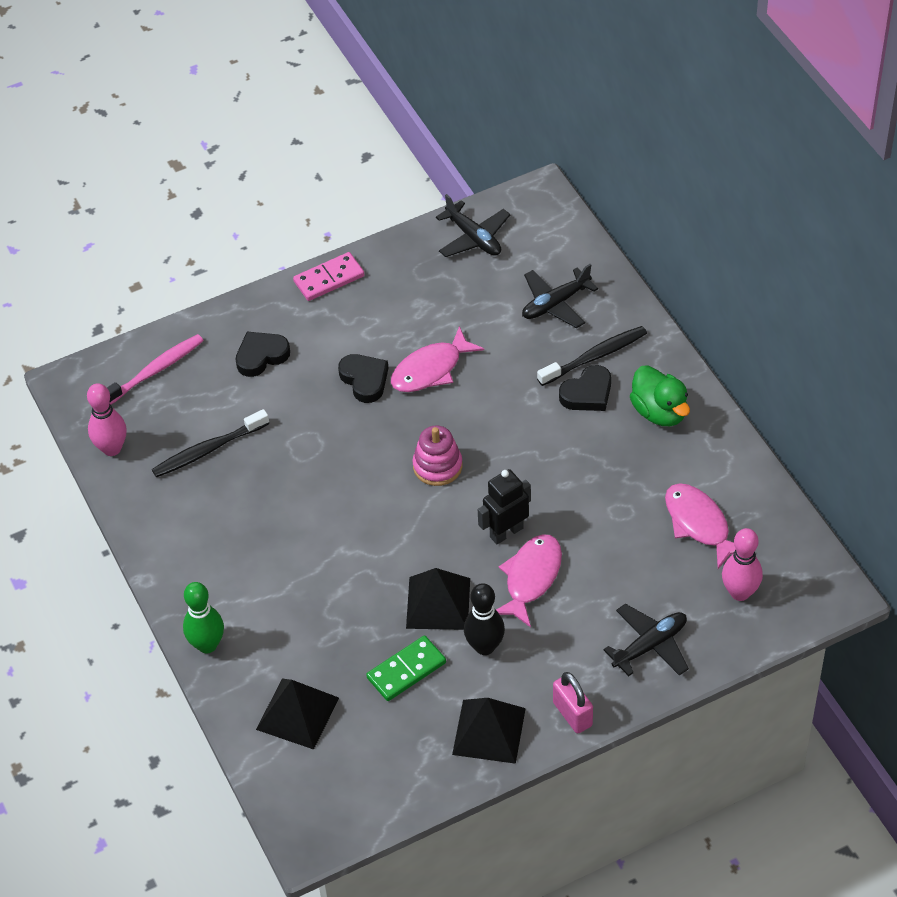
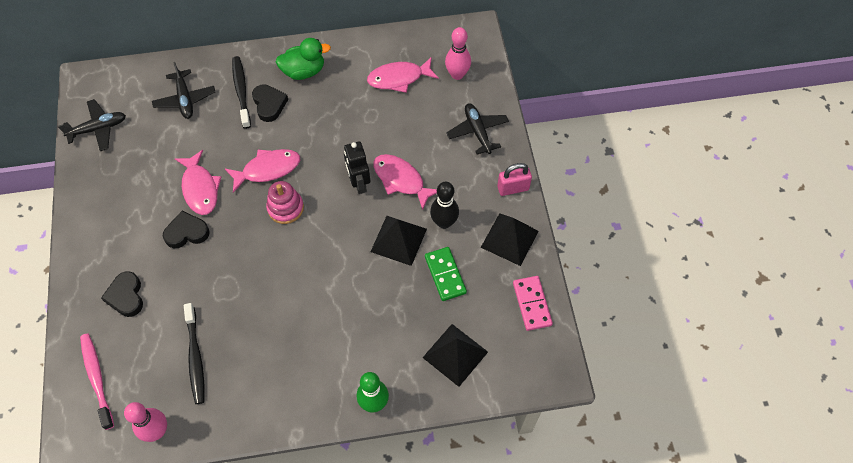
camera: 75 degrees left, 10 degrees up
pink domino [293,252,365,301] -> pink domino moved to [513,276,553,331]
none -> pink fish [225,149,300,193]

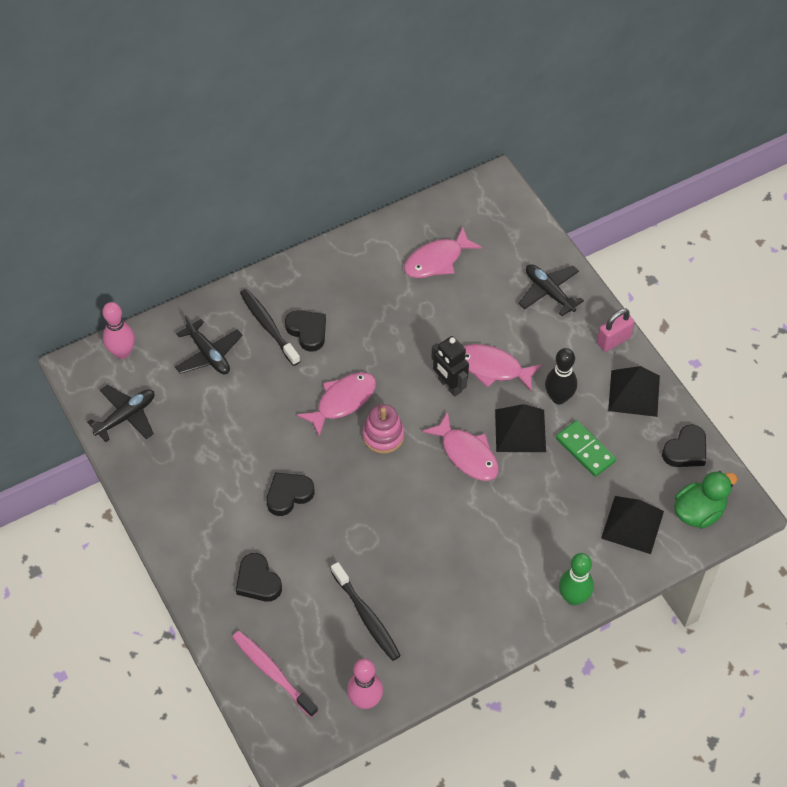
camera: 20 degrees left, 5 degrees down
pink fish [175,150,221,215] -> pink fish moved to [422,412,499,481]
green duck [276,38,331,80] -> green duck moved to [674,471,737,529]
pink bowling pin [445,27,471,80] -> pink bowling pin moved to [102,302,135,359]
pink domino [513,276,553,331] -> black heart [662,425,706,467]

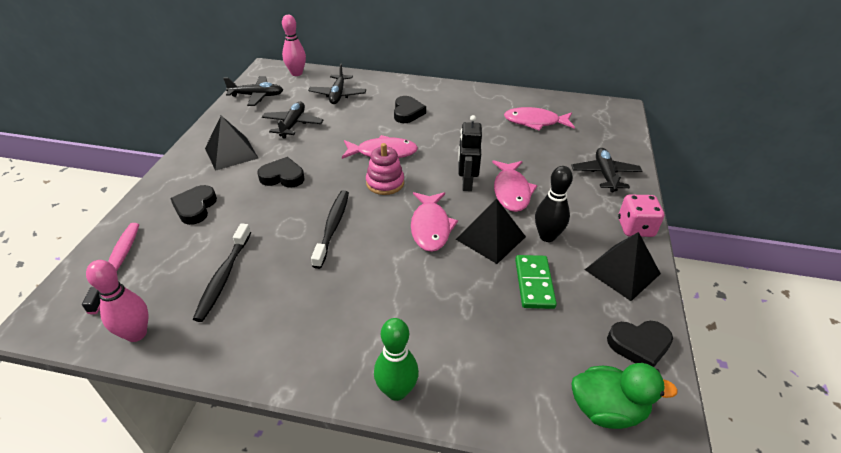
camera: 40 degrees right, 15 degrees down
black toothbrush [240,289,300,366] -> black toothbrush moved to [311,190,349,269]
pink fish [463,344,542,392] -> pink fish turned 150 degrees counterclockwise [492,160,537,212]
pink padlock [597,308,634,352] -> pink dice [618,195,664,237]
black pyramid [601,496,664,554] -> black pyramid moved to [205,116,258,171]
none -> black plane [262,102,323,139]

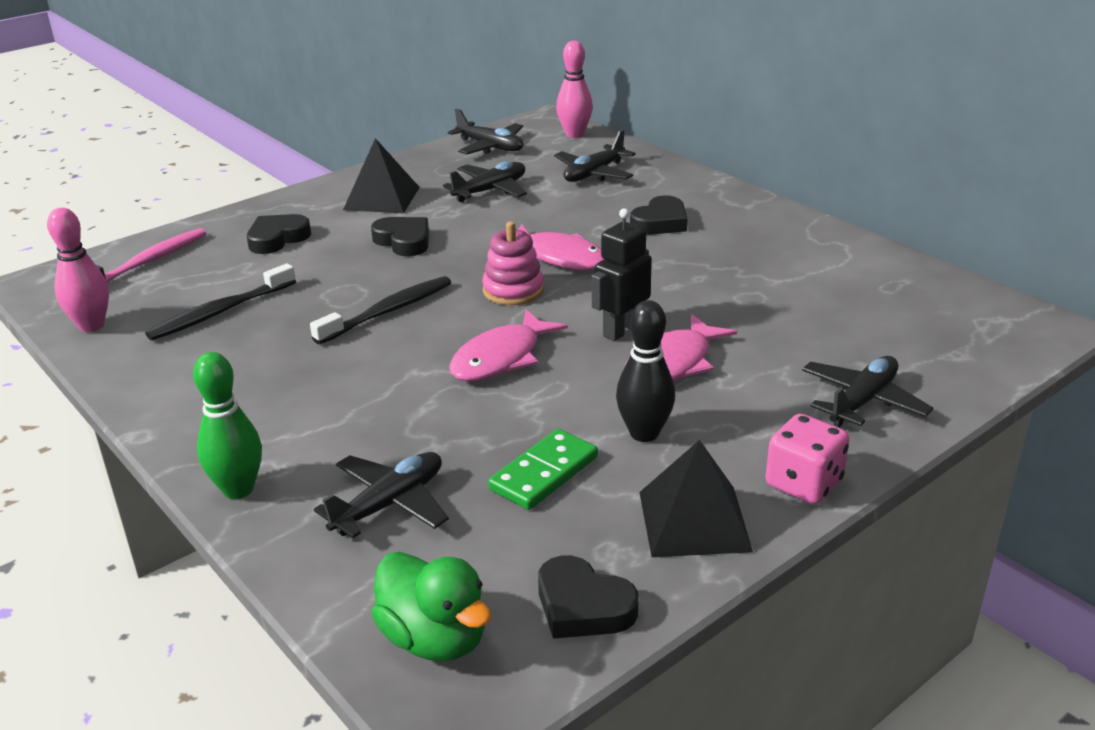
camera: 40 degrees right, 10 degrees down
black pyramid [456,199,526,264] -> none
pink fish [504,107,575,131] -> none
none -> black plane [314,452,449,538]

